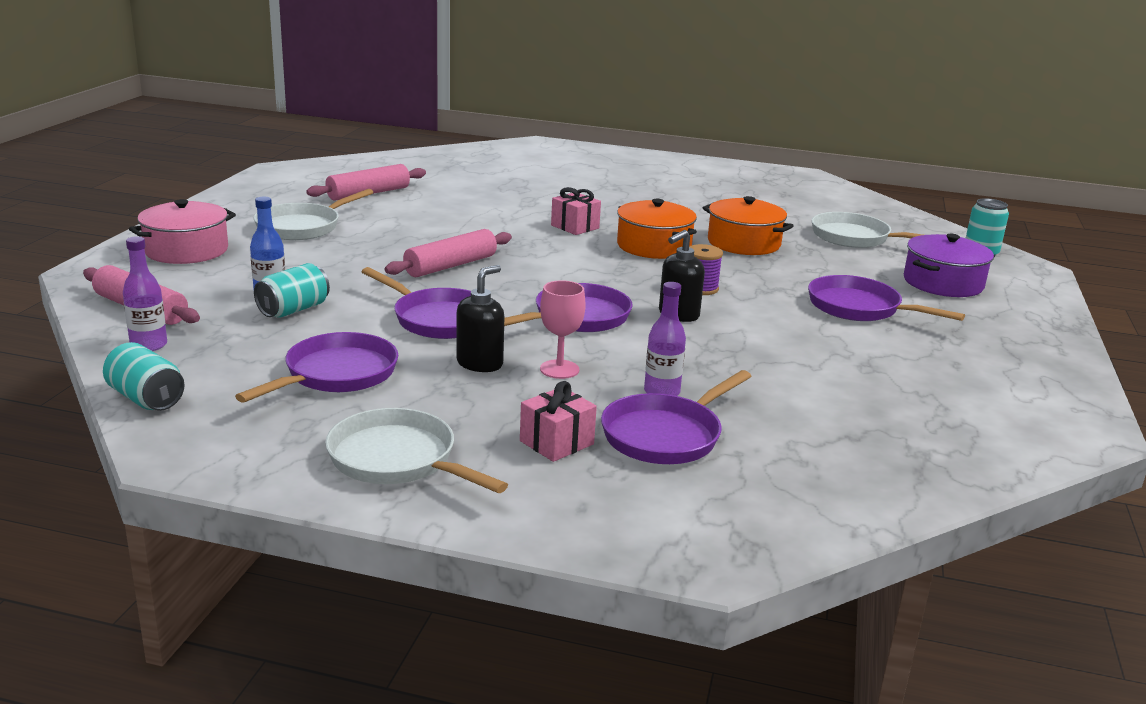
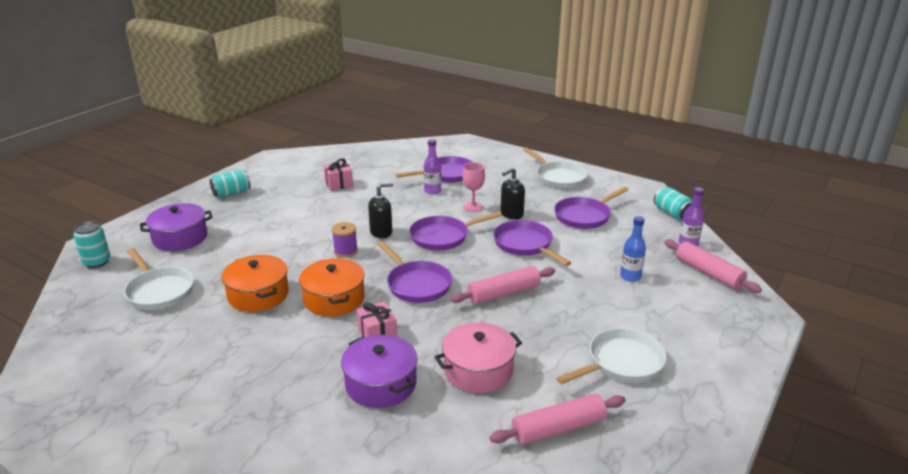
camera: 160 degrees left, 5 degrees up
pink pot [129,199,236,264] -> pink pot moved to [435,322,522,393]
turquoise can [254,263,330,318] -> turquoise can moved to [210,170,251,198]
pink gift [520,381,597,462] -> pink gift moved to [324,158,353,191]
purple pan [808,275,965,321] -> purple pan moved to [377,241,452,303]
none -> purple pot [341,335,418,408]

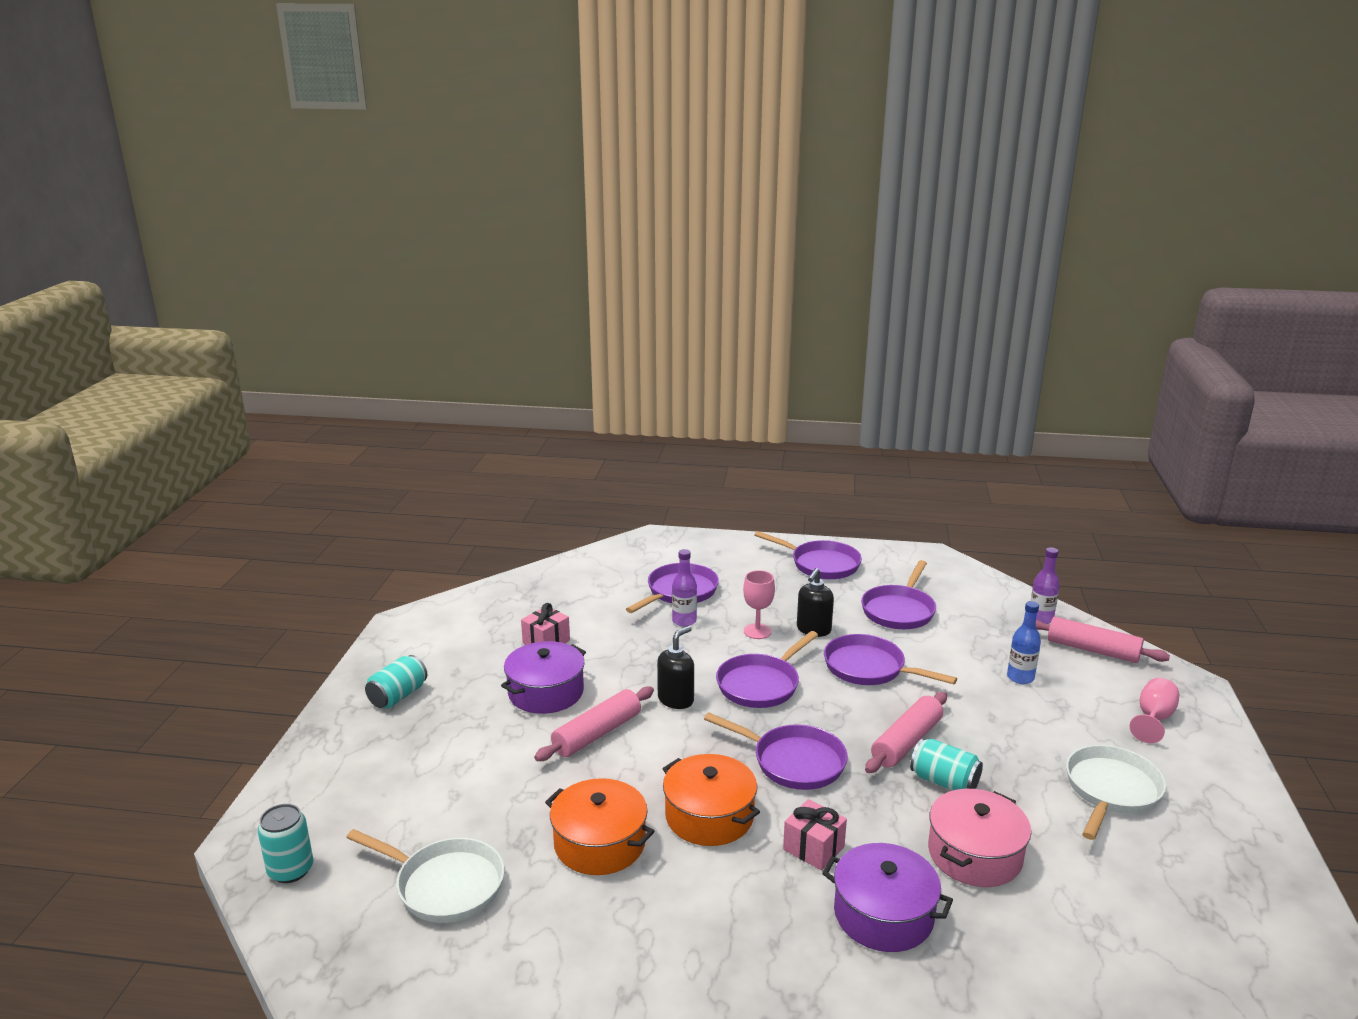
camera: 25 degrees left, 5 degrees down
purple pot [140,203,213,251] -> purple pot moved to [501,641,586,714]
purple spool [332,222,358,258] -> none
pink rolling pin [490,393,626,445] -> pink rolling pin moved to [534,686,654,761]
white pan [523,148,588,189] -> purple pan [754,531,862,579]
turquoise can [654,187,692,221] -> turquoise can moved to [910,738,983,790]
none -> pink goblet [1130,678,1179,743]

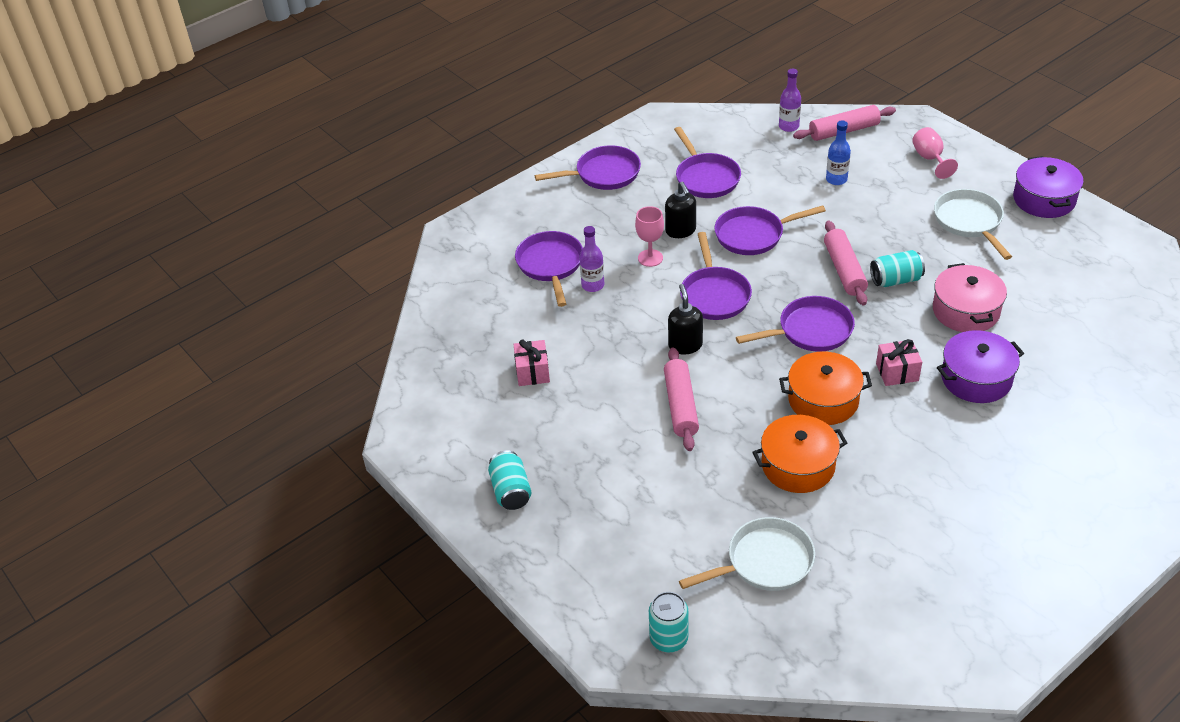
camera: 45 degrees left, 20 degrees up
purple pot [501,641,586,714] -> purple pot moved to [1013,156,1084,218]

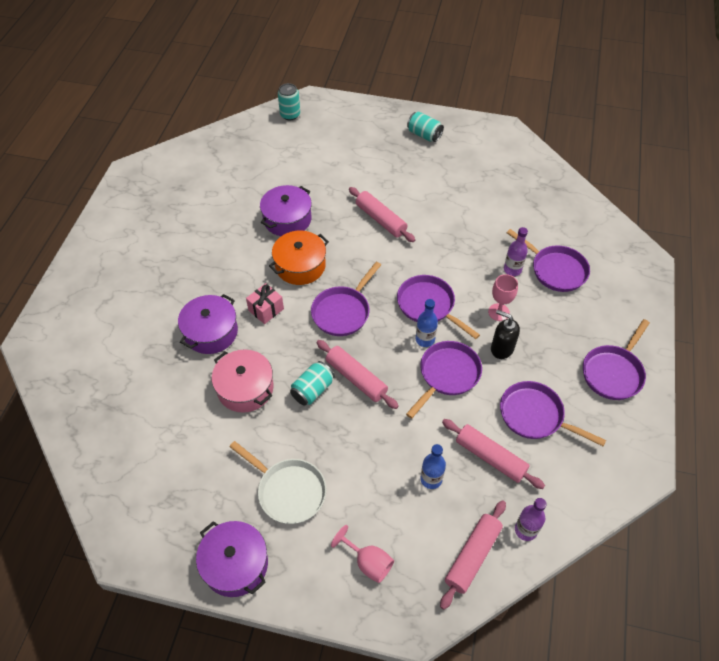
camera: 140 degrees right, 10 degrees up
pink gift [513,339,550,386] -> none
black soap dispenser [668,284,703,355] -> none
white pan [679,517,815,591] -> none
orange pot [752,415,847,493] -> purple pot [260,185,312,236]
none -> blue bottle [416,299,438,347]
none -> pink rolling pin [442,419,545,489]

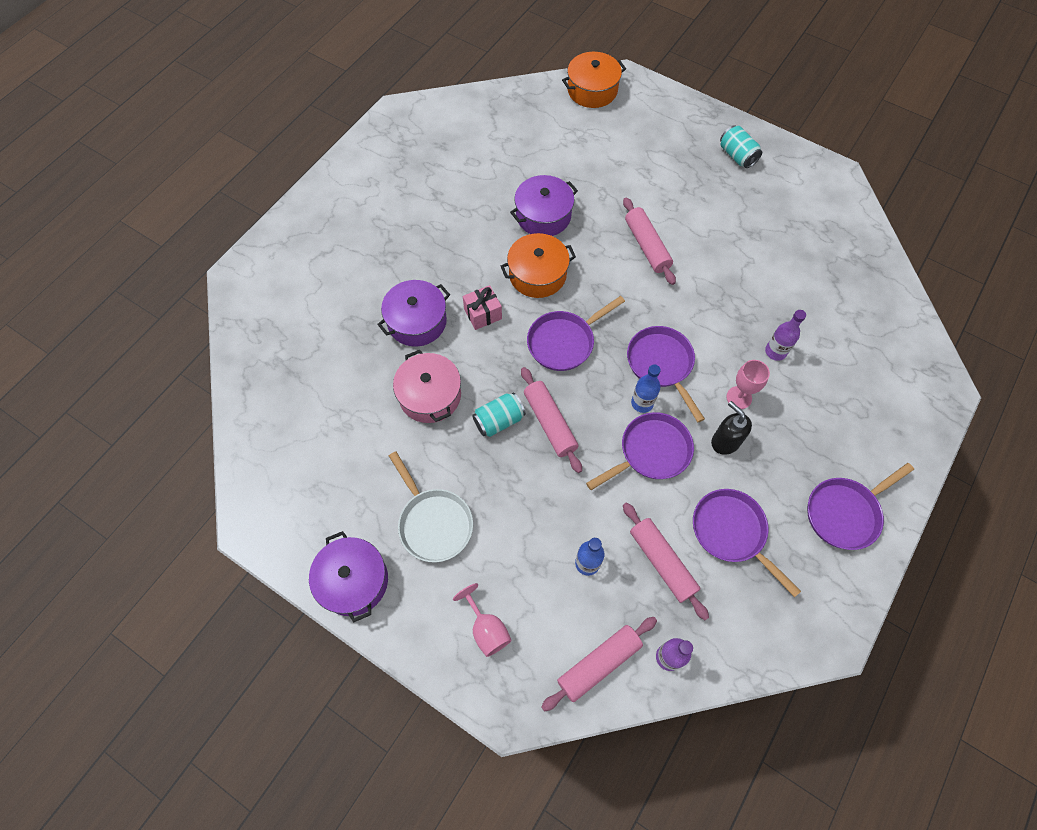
camera: 20 degrees right, 10 degrees up
turquoise can [278,83,300,120] -> orange pot [562,52,626,108]
purple pan [507,229,590,292] -> none

